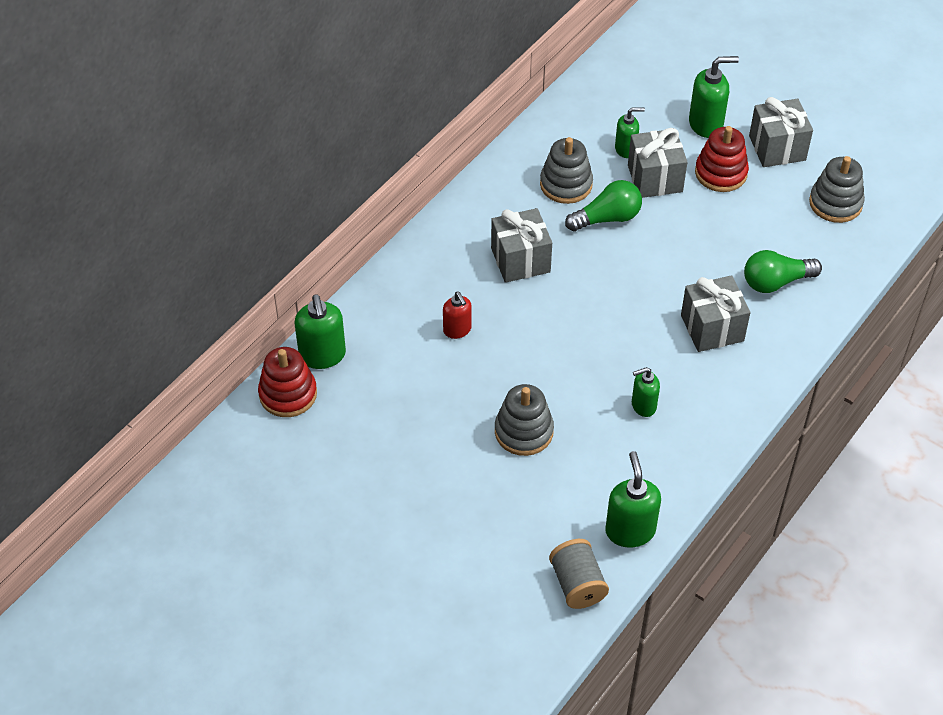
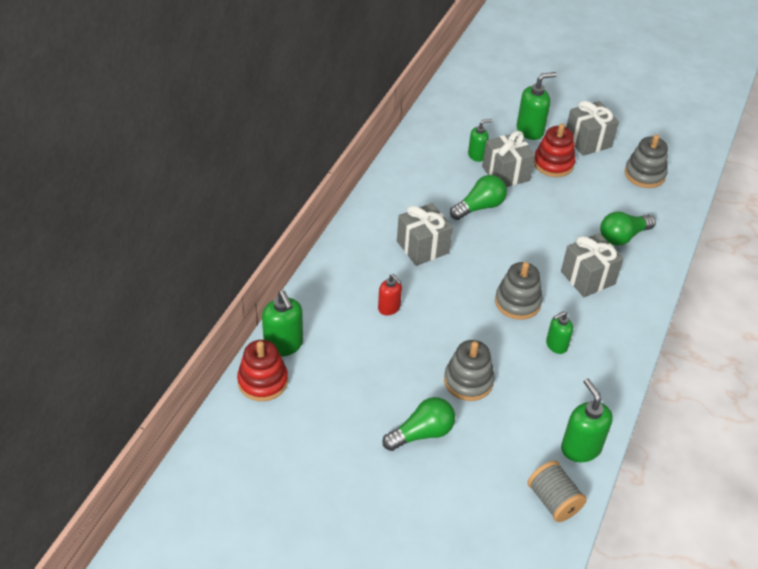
camera: 15 degrees left, 5 degrees down
grey stacking toy [540,137,593,204] -> grey stacking toy moved to [495,262,543,320]
none -> green light bulb [382,397,455,451]

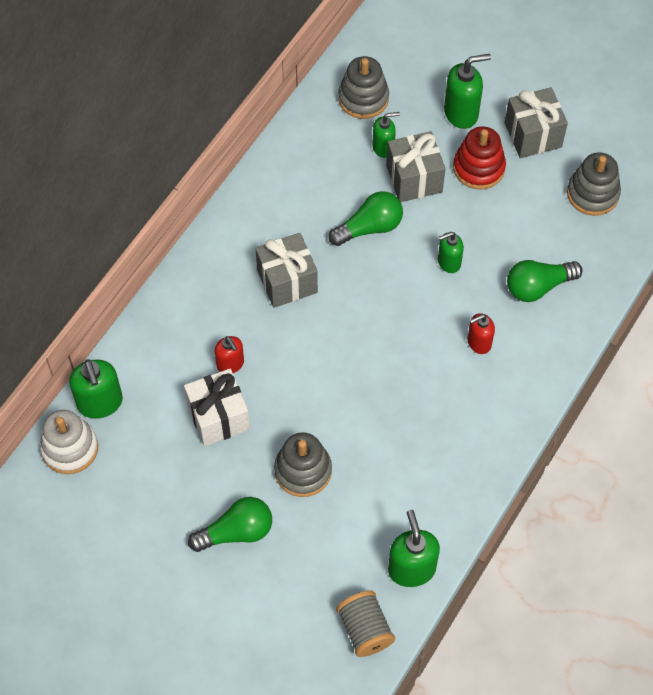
camera: 10 degrees right, 15 degrees up
red stacking toy [237,340,288,401] -> white stacking toy [40,410,98,474]
grey stacking toy [495,262,543,320] -> grey stacking toy moved to [338,56,389,119]
green soap dispenser [546,311,573,354] -> green soap dispenser moved to [438,232,464,273]
grey gift [561,233,624,297] -> red soap dispenser [467,313,495,354]
none -> white gift [184,369,250,446]

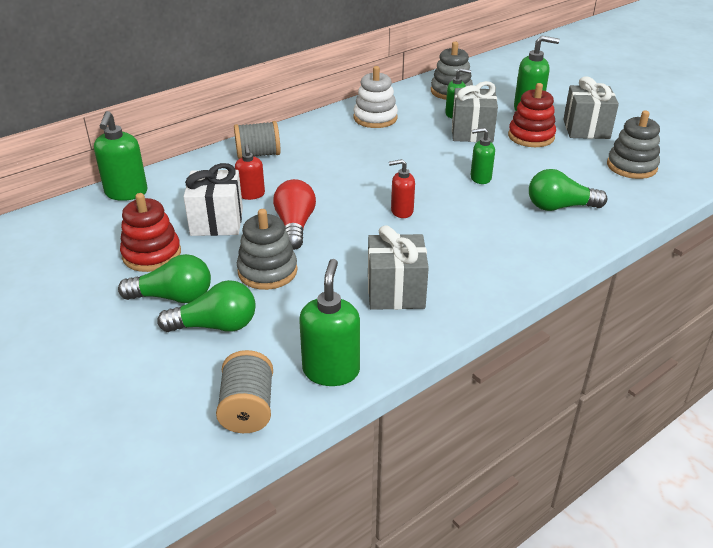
camera: 20 degrees right, 25 degrees down
white stacking toy [40,410,98,474] -> white stacking toy moved to [354,66,398,128]
grey gift [255,233,318,308] -> grey gift moved to [368,225,429,310]
green light bulb [328,191,403,246] -> green light bulb moved to [157,280,256,332]
red soap dispenser [467,313,495,354] -> red soap dispenser moved to [389,159,415,218]
none -> red stacking toy [120,193,181,272]
none -> grey spool [234,121,280,159]
none -> red light bulb [273,179,316,250]

